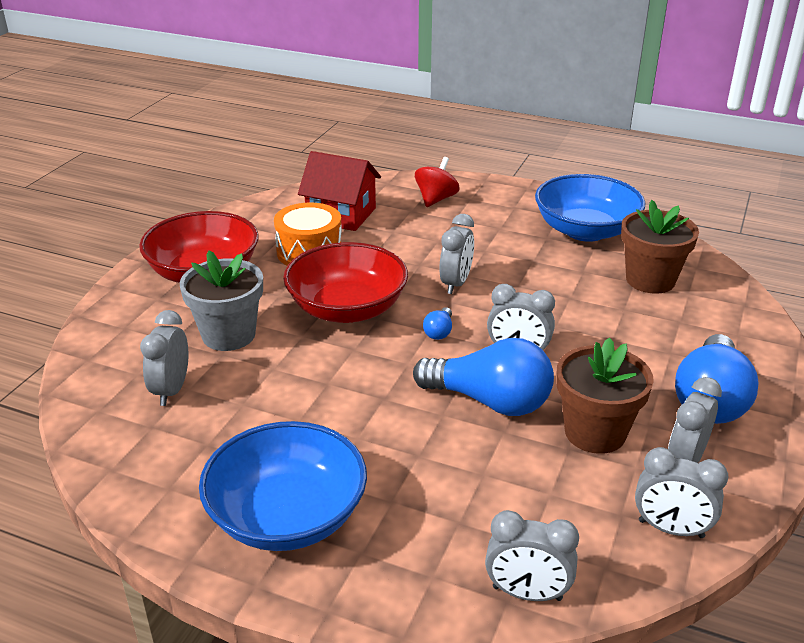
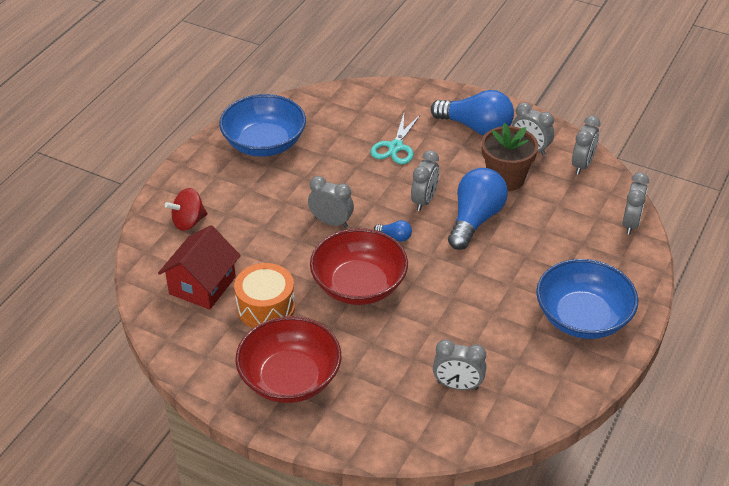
camera: 85 degrees left, 10 degrees up
grey flower pot [180,251,263,351] -> none
red spinning top [415,157,460,207] -> red spinning top turned 60 degrees counterclockwise [165,188,208,231]
brown flower pot [621,200,699,294] -> none
none -> turquoise scissors [371,114,421,164]

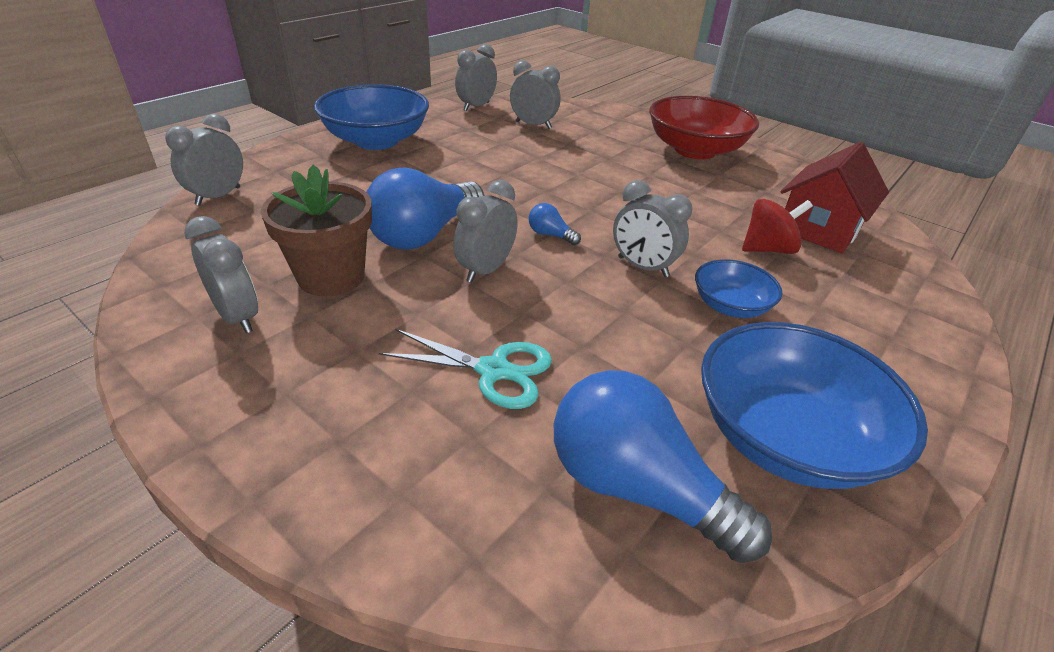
camera: 170 degrees left, 5 degrees down
red spinning top [165,188,208,231] -> red spinning top moved to [742,199,813,254]
orange drum [234,263,295,328] -> none
red bowl [310,228,408,305] -> none
turquoise scissors [371,114,421,164] -> turquoise scissors turned 75 degrees clockwise [379,329,552,409]
blue light bulb [431,90,514,136] -> blue light bulb moved to [554,370,772,563]
grey clock [572,116,600,174] -> grey clock moved to [455,44,497,111]
none -> blue bowl [695,259,783,318]

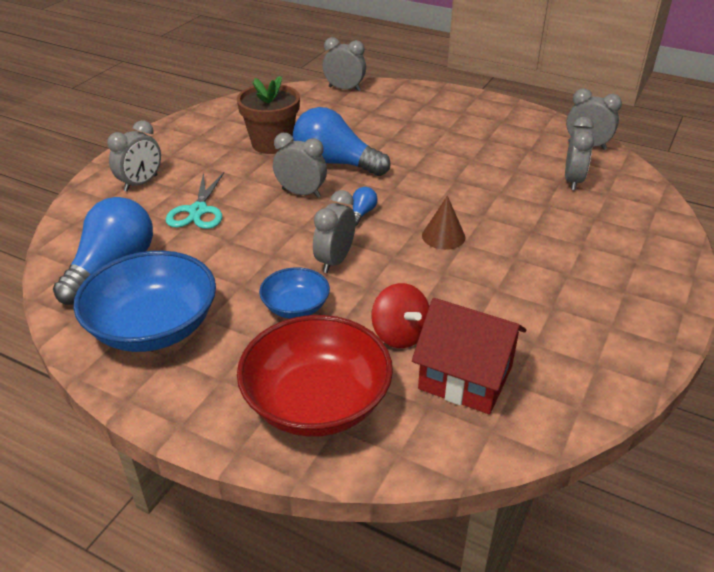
camera: 80 degrees right, 0 degrees up
grey clock [184,216,258,333] -> grey clock moved to [107,120,161,192]
blue bowl [314,84,429,150] -> none
red bowl [649,96,759,159] -> red bowl moved to [237,315,393,437]
none -> brown cone [422,196,465,250]

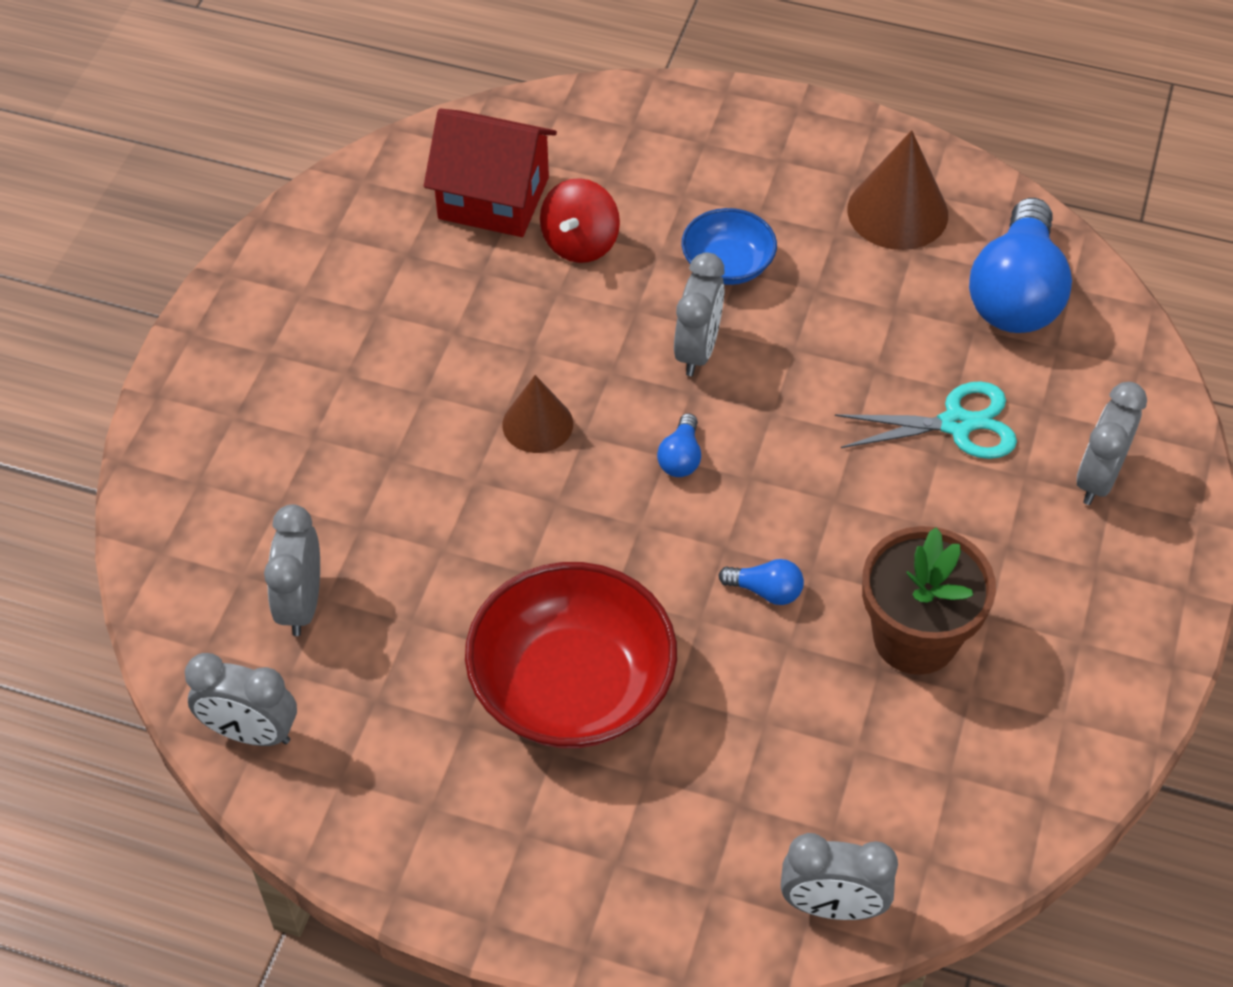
camera: 170 degrees right, 15 degrees up
blue bowl [73,251,216,352] -> brown cone [847,130,948,250]
turquoise scissors [166,172,224,229] -> turquoise scissors turned 90 degrees clockwise [835,381,1017,459]
red bowl [237,315,393,437] -> red bowl moved to [465,562,677,748]
grey clock [273,133,327,198] -> none
blue light bulb [293,107,391,176] -> blue light bulb [719,559,804,605], size x0.42
red spinning top [371,283,429,348] -> red spinning top turned 120 degrees counterclockwise [540,178,620,263]

